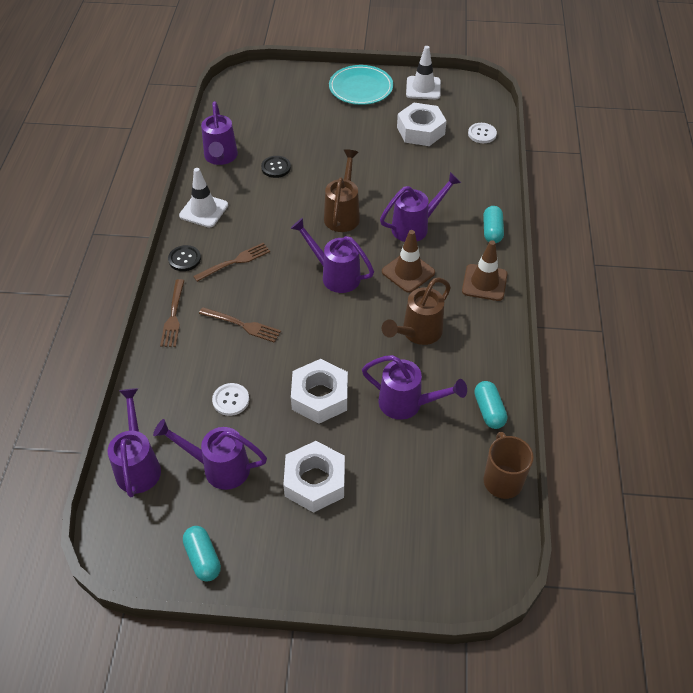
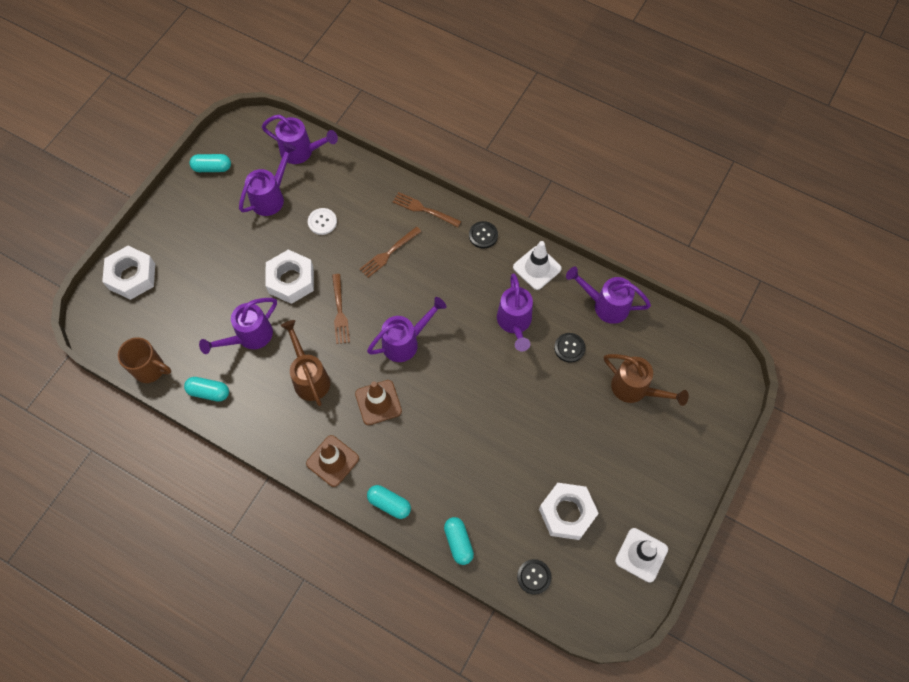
camera: 115 degrees right, 15 degrees up
brown fork [193,243,270,282] -> brown fork moved to [332,274,350,344]
white nut [283,441,345,513] -> white nut moved to [102,246,155,300]
brown watering can [324,149,360,232] -> brown watering can moved to [604,354,689,406]
turquoise plate [329,65,393,105] -> none
purple watering can [380,172,461,242] -> purple watering can moved to [497,274,533,351]
white button [468,123,497,143] -> black button [517,559,552,595]
none -> turquoise capsule [444,517,474,565]

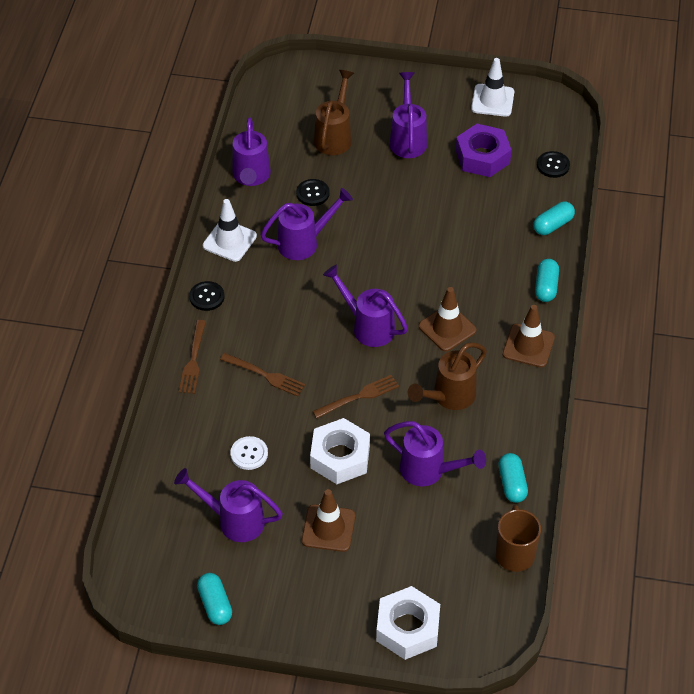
camera: 110 degrees left, 15 degrees down
purple watering can [262,115,338,164] -> purple watering can moved to [390,72,427,158]
white nut [539,483,599,540] -> purple nut [456,124,512,177]
none -> brown traffic cone [302,489,355,552]

